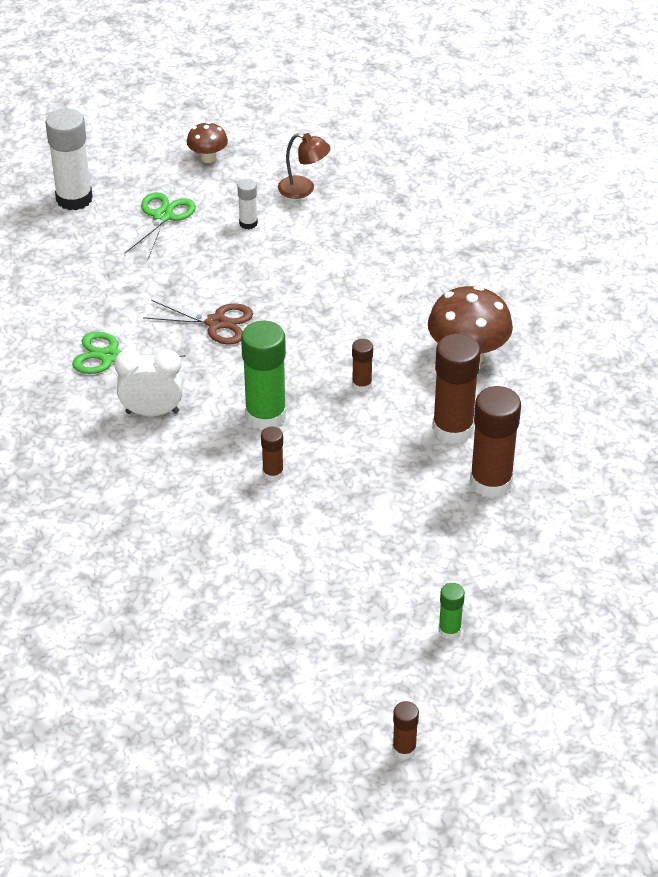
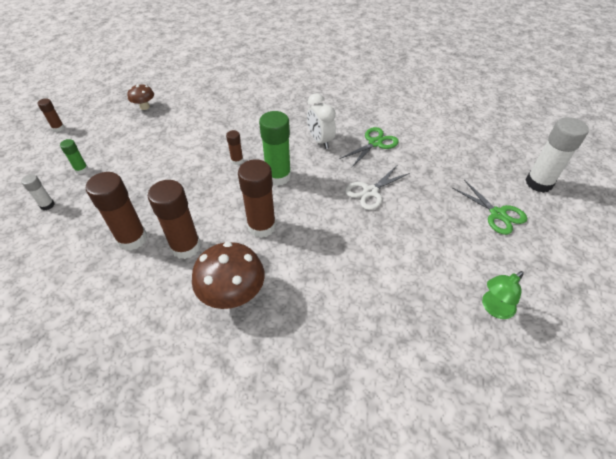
camera: 125 degrees right, 5 degrees up
white clock [114,349,183,416] -> white clock turned 120 degrees clockwise [307,93,336,149]
brown scissors [143,300,253,344] -> white scissors [345,166,410,210]
brown mushroom [187,122,228,163] -> brown mushroom moved to [127,84,154,110]
white glue stick [237,179,258,229] -> white glue stick moved to [21,174,55,210]
brown lamp [278,133,331,199] -> green lamp [482,271,524,319]
brown glue stick [352,339,373,392] -> brown glue stick [238,159,276,238], size x2.01

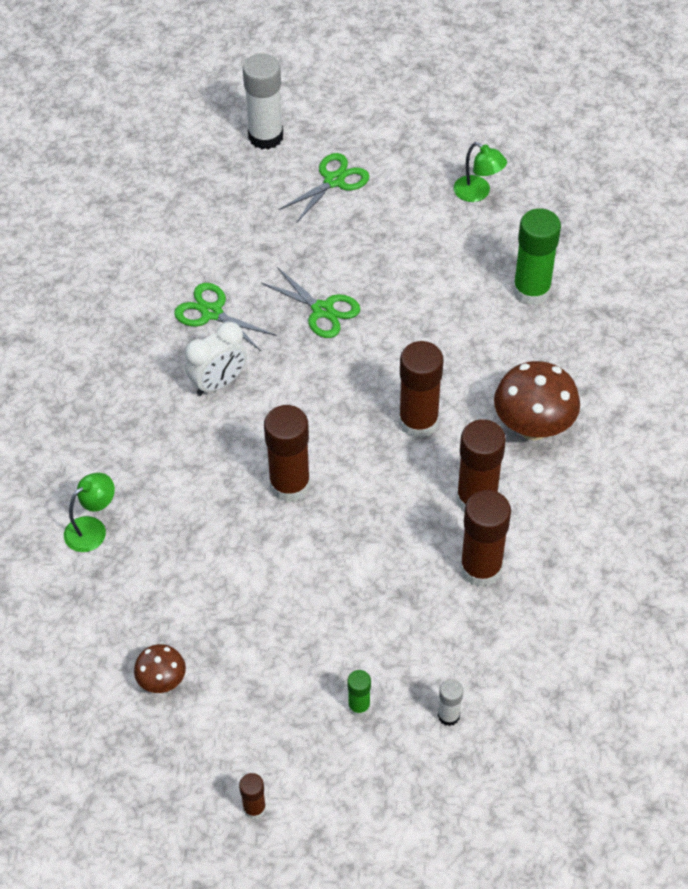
camera: 100 degrees left, 5 degrees up
brown glue stick [226,130,244,165] -> brown glue stick [264,405,310,502], size x2.01
green glue stick [259,111,291,186] -> green glue stick moved to [513,208,561,306]
white scissors [345,166,410,210] -> green scissors [261,267,360,338]
none -> green lamp [64,472,115,552]

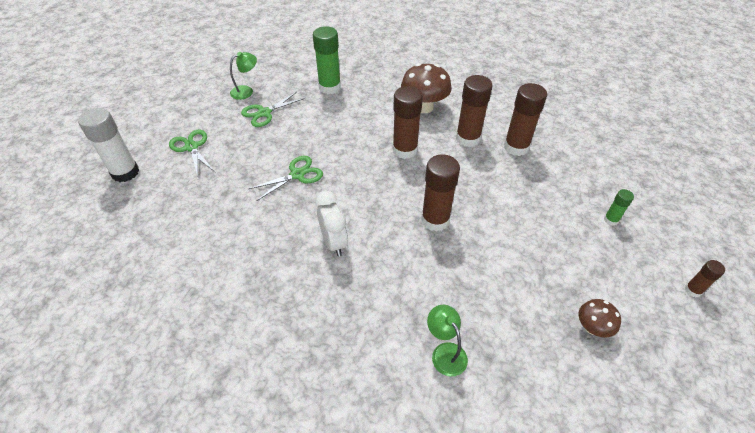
camera: 75 degrees left, 5 degrees down
green scissors [174,283,277,351] -> green scissors moved to [241,92,305,127]
white glue stick [438,679,463,726] -> none

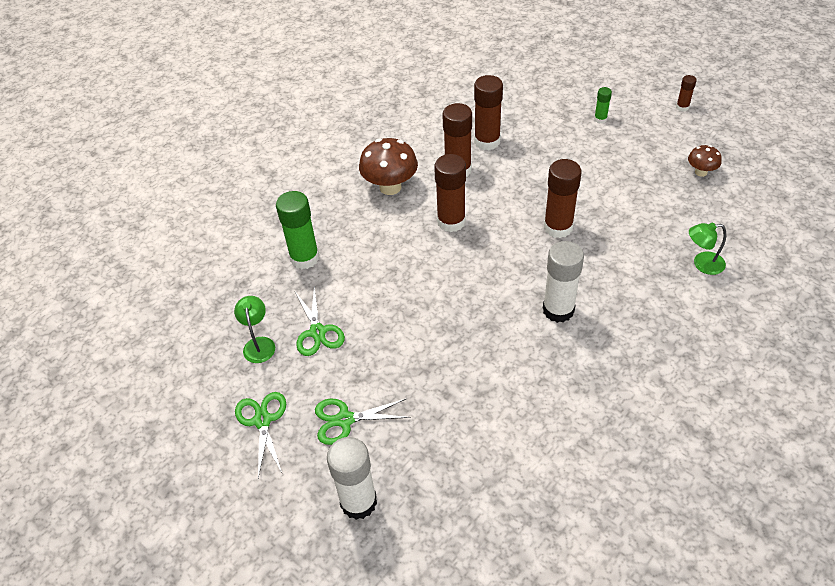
camera: 65 degrees left, 0 degrees up
green scissors [249,156,323,201] -> green scissors moved to [235,392,286,479]
white clock [315,190,348,256] -> white glue stick [543,241,584,323]

